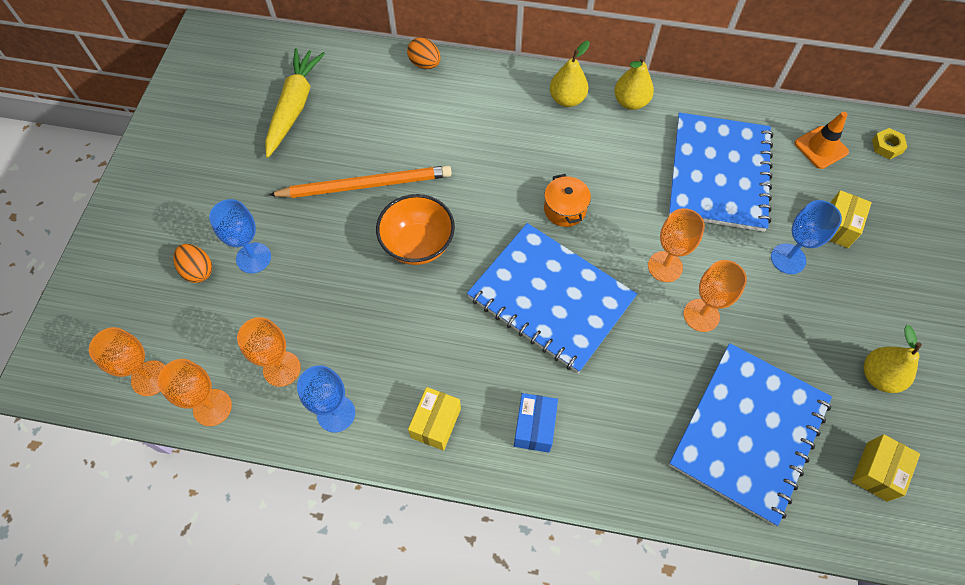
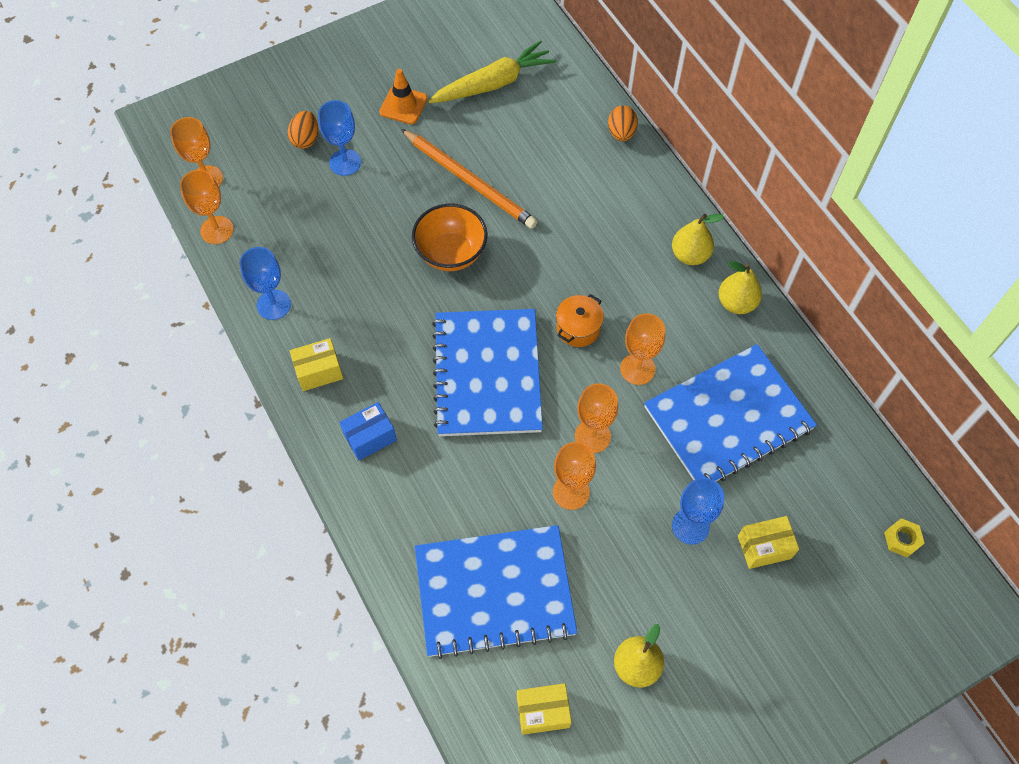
camera: 50 degrees right, 0 degrees up
orange goblet [237,317,301,387] -> orange goblet moved to [620,313,665,385]
orange traffic cone [794,112,849,169] -> orange traffic cone moved to [379,69,428,124]

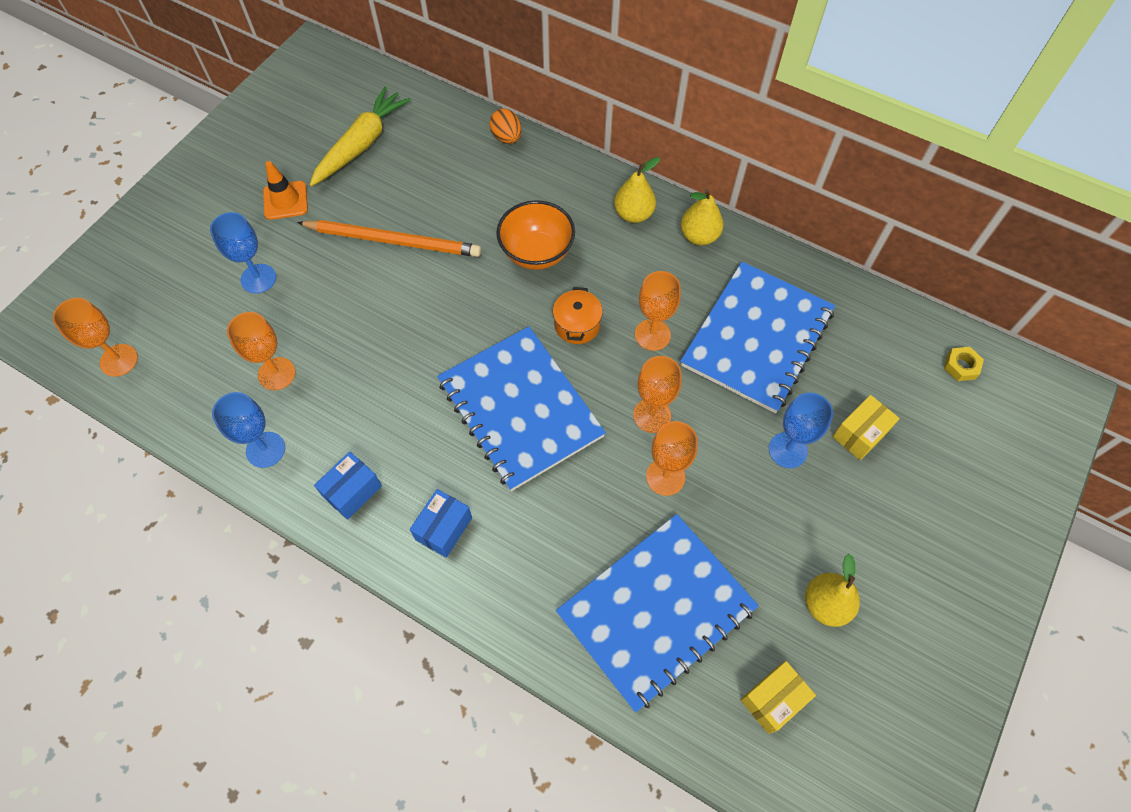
camera: 30 degrees left, 0 degrees up
orange goblet [180,170,234,244] -> orange goblet moved to [227,312,295,390]
orange egg [288,111,318,149] -> none
yellow box [290,338,343,391] -> blue box [314,452,382,520]
orange bowl [412,204,488,271] -> orange bowl moved to [496,200,575,270]

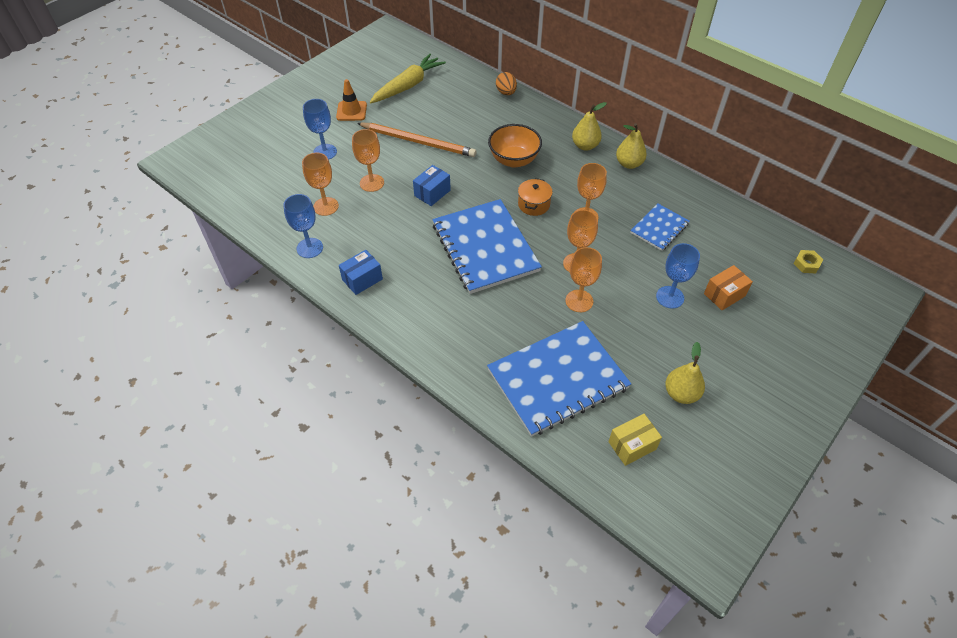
camera: 10 degrees right, 10 degrees down
orange goblet [53,298,138,377] -> orange goblet moved to [352,129,384,192]
blue box [410,489,472,558] -> blue box moved to [413,165,451,206]
blue notebook [680,262,835,413] -> blue notebook [630,203,690,251], size x0.51
yellow box [832,395,900,460] -> orange box [704,265,753,310]

